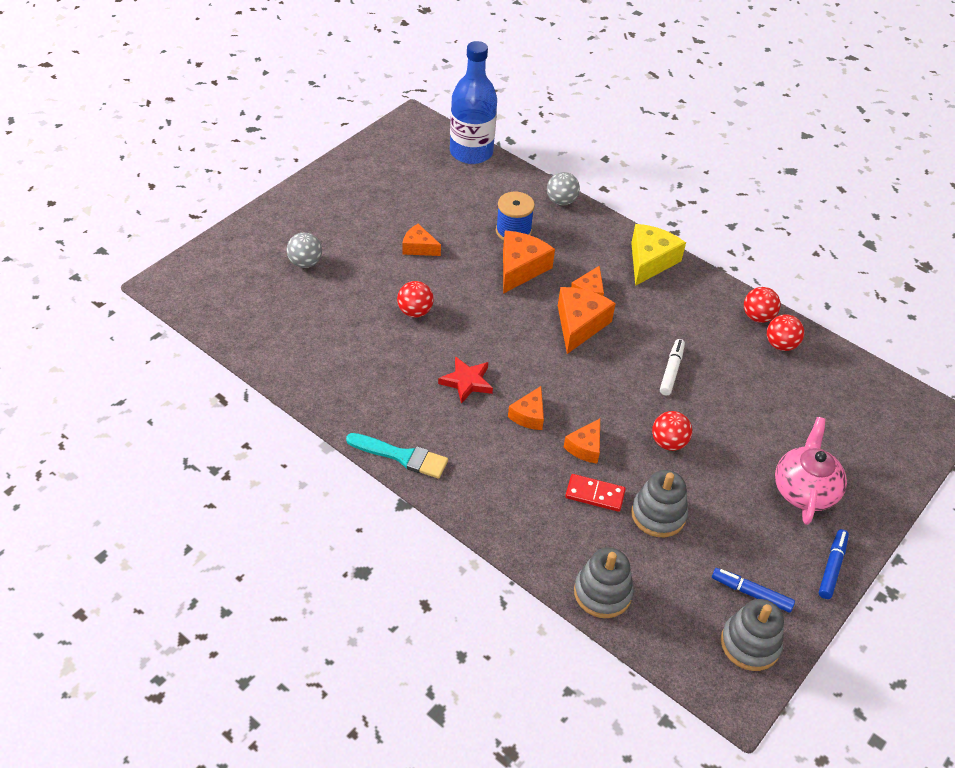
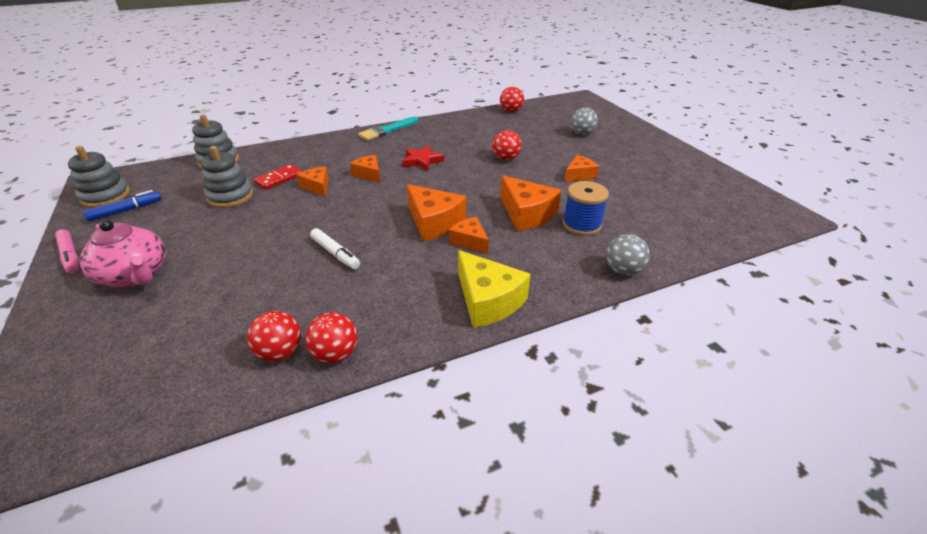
camera: 120 degrees right, 10 degrees down
blue bottle [450,41,497,164] -> none
red ball [652,411,692,451] -> red ball moved to [500,87,524,112]
blue marker [819,529,849,599] -> pink marker [55,229,79,274]

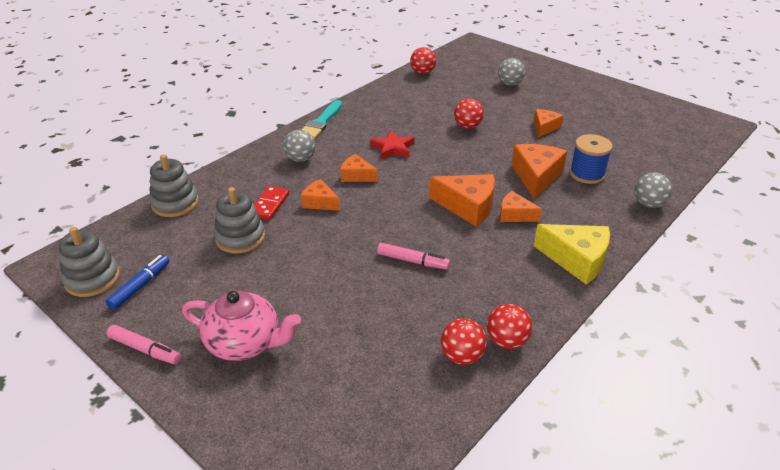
camera: 25 degrees left, 0 degrees up
white marker [310,228,360,269] -> pink marker [377,243,450,270]
orange cheese [500,175,561,231] -> orange cheese turned 105 degrees counterclockwise [511,144,567,199]
none -> grey ball [283,130,315,162]

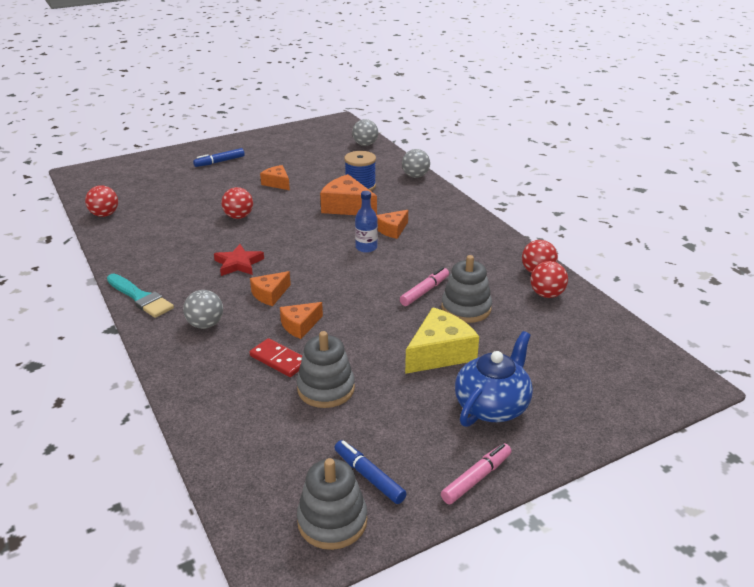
camera: 70 degrees left, 5 degrees down
grey stacking toy [149,154,199,217] -> grey stacking toy moved to [441,255,492,323]
pink teapot [182,291,301,361] -> blue teapot [455,331,533,427]
orange cheese [429,174,495,227] -> blue bottle [355,191,378,253]
grey ball [498,58,525,86] -> grey ball moved to [352,119,378,146]
yellow cheese [534,224,610,285] -> yellow cheese moved to [405,307,479,374]
none -> blue marker [193,148,245,167]

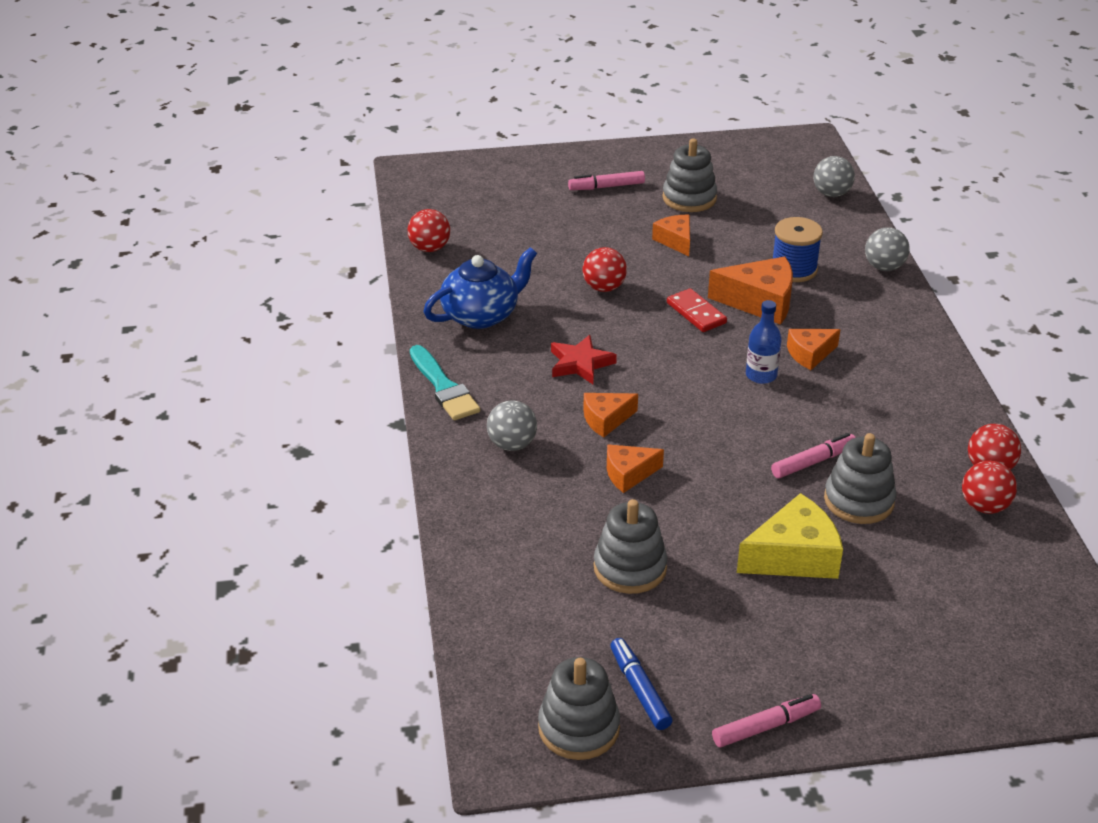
camera: 20 degrees right, 5 degrees up
blue marker [193,148,245,167] -> pink marker [568,171,645,190]
red domino [250,338,303,377] -> red domino moved to [667,288,727,332]
orange cheese [320,174,377,215] -> orange cheese turned 135 degrees clockwise [708,256,793,325]
blue teapot [455,331,533,427] -> blue teapot moved to [423,247,537,329]
none -> grey stacking toy [662,138,717,212]

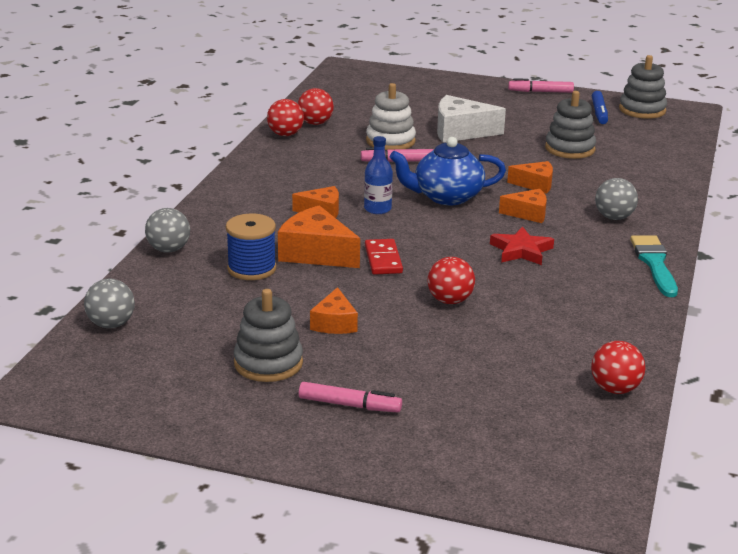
camera: 155 degrees left, 10 degrees down
blue teapot [423,247,537,329] -> blue teapot moved to [390,137,506,205]
yellow cheese [737,493,843,579] -> white cheese [437,95,506,143]
grey stacking toy [824,433,896,524] -> white stacking toy [366,83,416,150]

